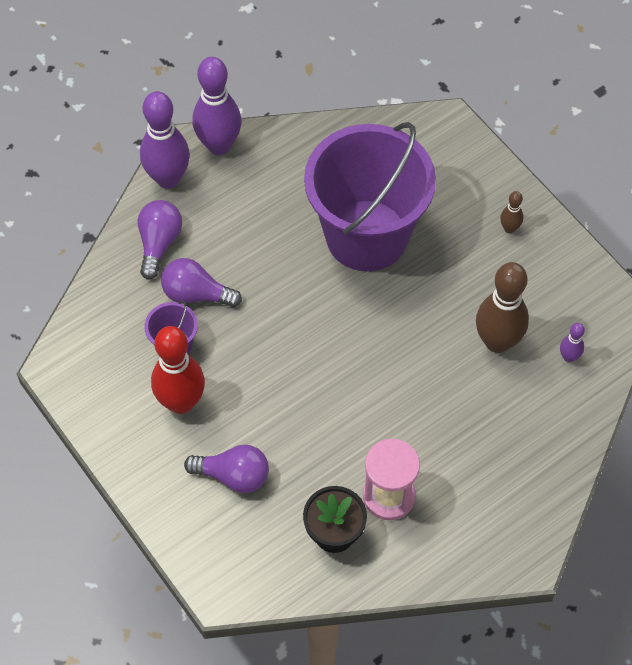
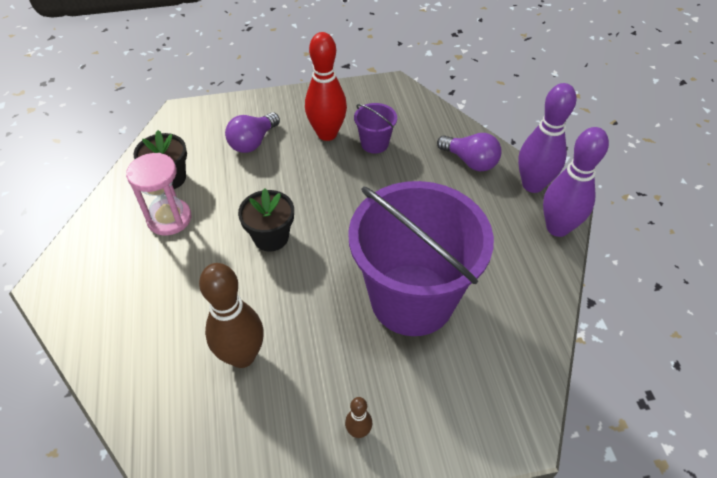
camera: 115 degrees right, 10 degrees down
purple light bulb [161,258,242,307] -> none
purple bowling pin [560,323,585,363] -> none
none -> black flower pot [238,188,294,252]

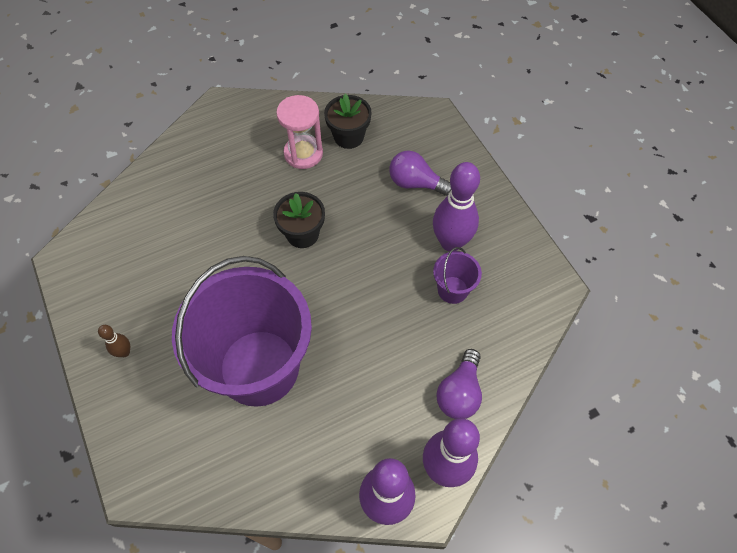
camera: 75 degrees right, 10 degrees up
brown bowling pin [199,263,264,368] -> none
red bowling pin [305,32,347,141] -> purple bowling pin [433,162,480,252]

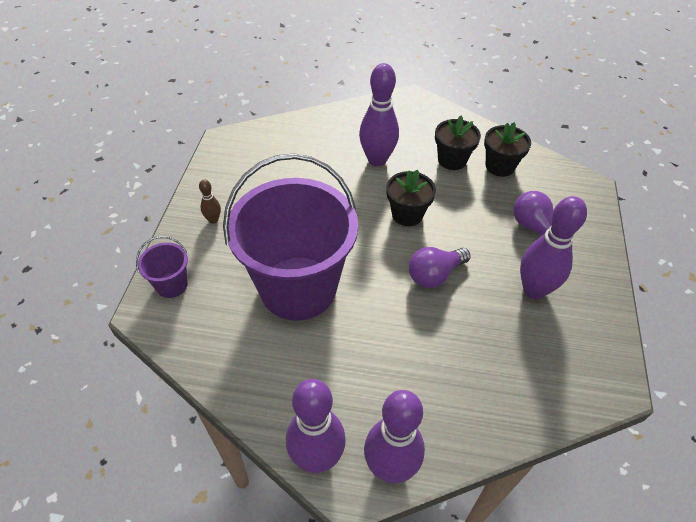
camera: 35 degrees right, 10 degrees down
pink hourglass [276,95,323,169] -> black flower pot [435,116,481,170]
purple bucket [433,247,482,304] -> purple bucket moved to [136,236,188,298]
purple light bulb [437,349,482,419] -> purple light bulb moved to [409,247,471,288]
none -> purple bowling pin [359,63,399,166]

